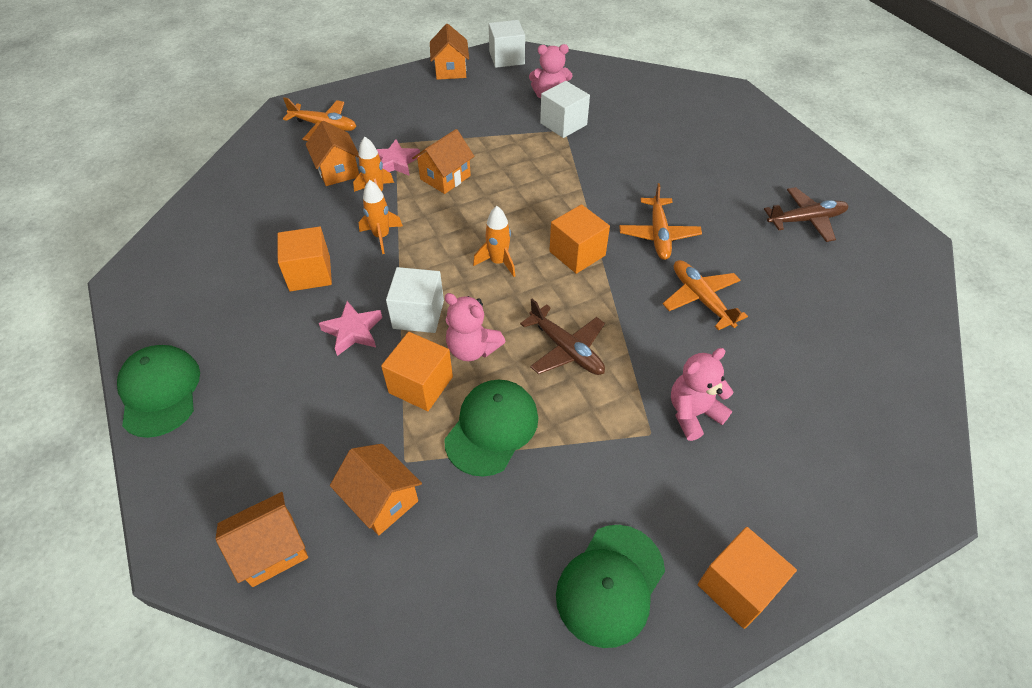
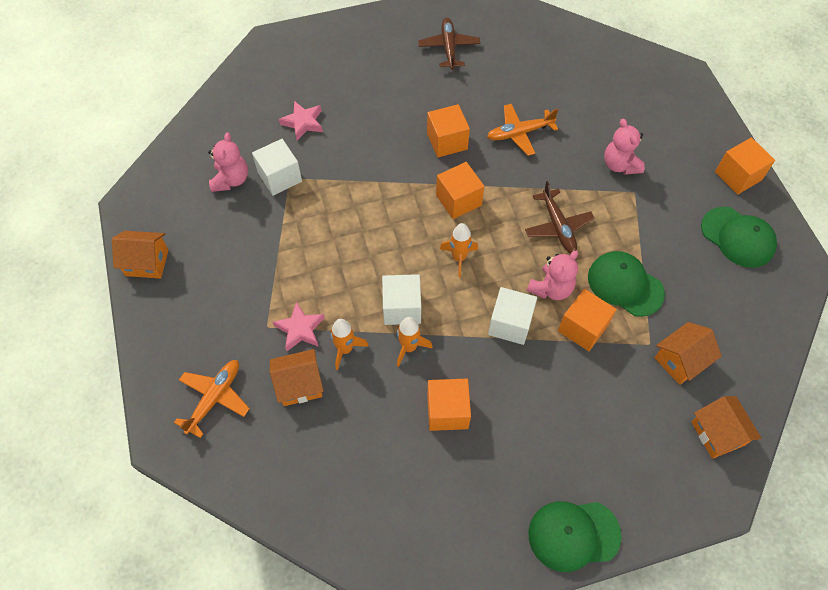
camera: 80 degrees left, 10 degrees up
pink star [319,301,382,356] -> pink star moved to [279,101,323,140]
orange house [412,129,474,194] -> none
white cube [489,20,525,68] -> white cube moved to [382,274,421,325]
brown plane [520,299,605,375] -> brown plane turned 105 degrees clockwise [525,181,594,253]
orange plane [619,183,702,260] -> orange cube [427,104,470,157]

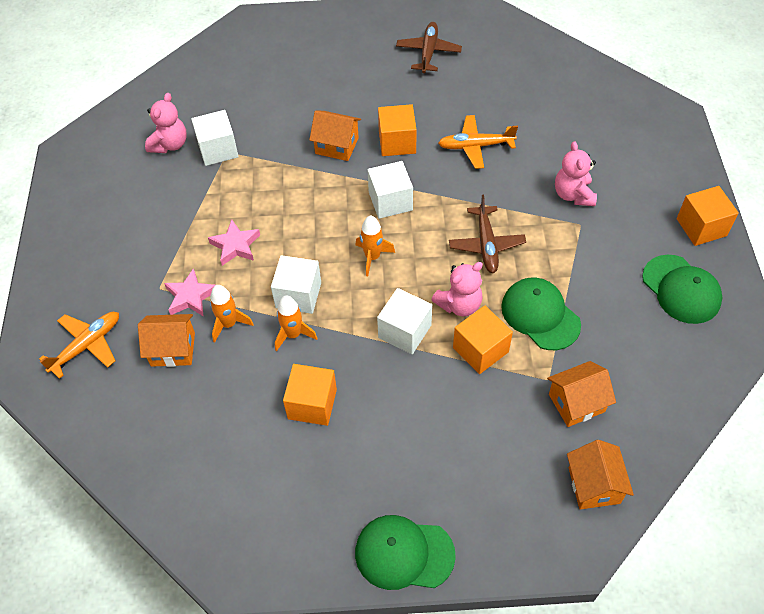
camera: 15 degrees right, 5 degrees down
orange house [112,231,169,279] -> orange house moved to [309,111,361,161]
pink star [279,101,323,140] -> pink star moved to [208,219,260,266]
orange cube [436,162,484,219] -> white cube [368,161,413,219]

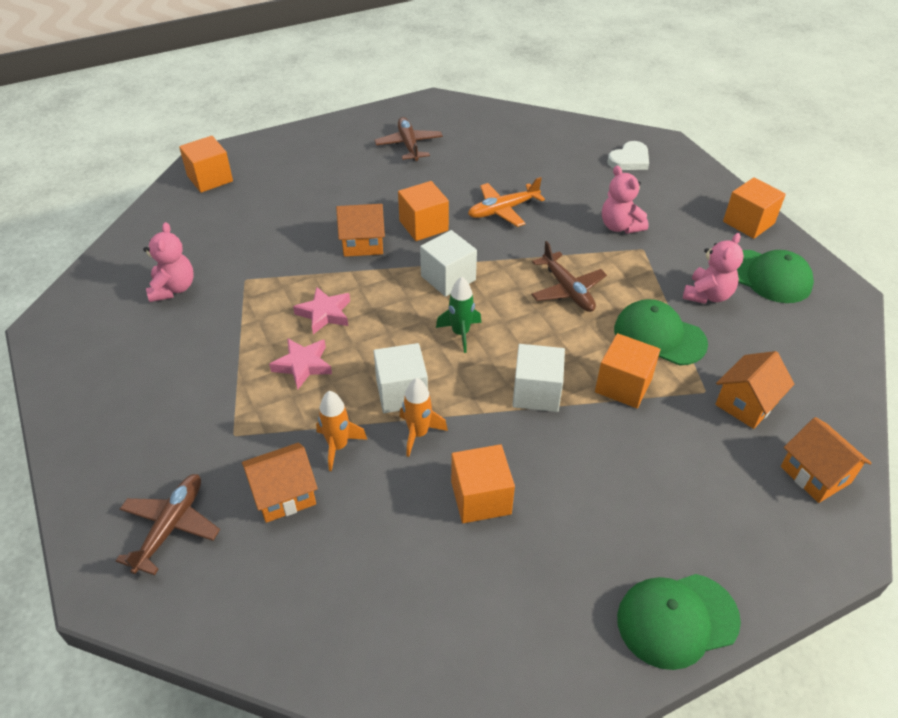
camera: 25 degrees left, 10 degrees down
orange plane [39,312,119,379] -> brown plane [116,474,220,575]
pink star [164,268,215,317] -> pink star moved to [293,287,350,334]
white cube [191,110,239,166] -> none
orange rocket [356,215,395,276] -> green rocket [436,277,481,353]
pink teddy bear [431,262,483,316] -> pink teddy bear moved to [683,233,744,304]
none -> orange cube [179,136,233,193]
none -> white heart [607,141,649,170]

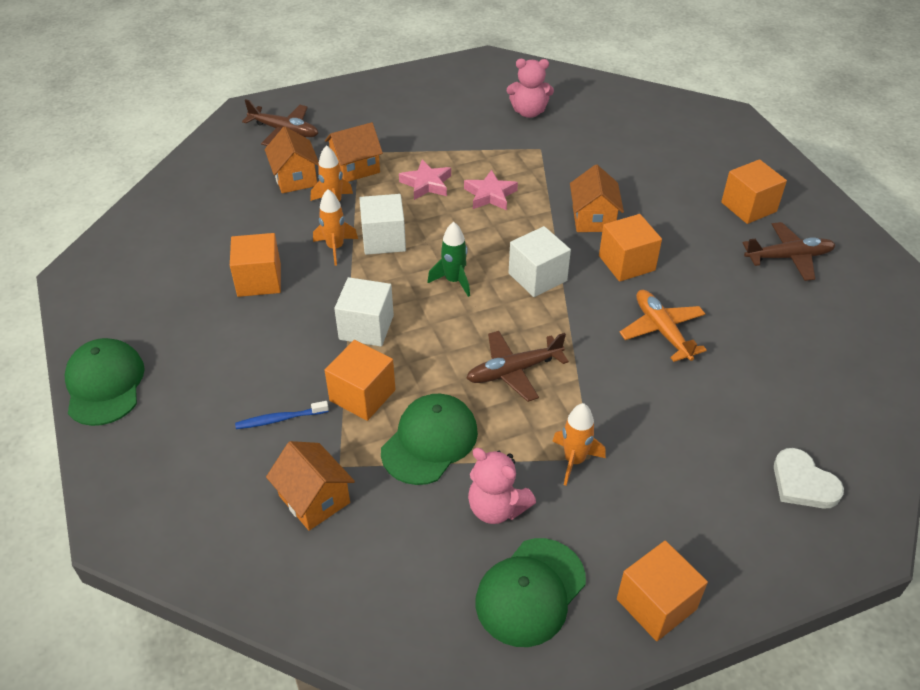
camera: 95 degrees right, 0 degrees up
orange cube [179,136,233,193] -> orange cube moved to [721,159,787,224]
pink teddy bear [602,166,648,234] -> none
orange house [781,417,872,503] -> orange house moved to [325,122,383,182]
none -> blue toothbrush [235,401,329,429]
none -> orange rocket [552,403,606,486]

